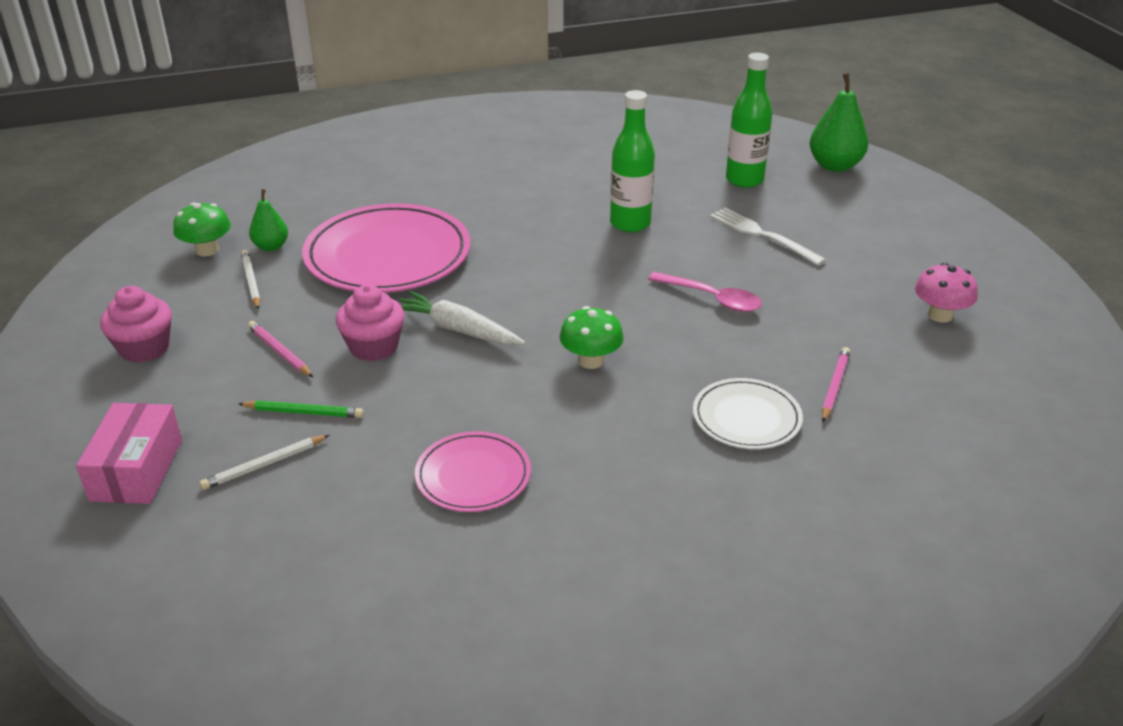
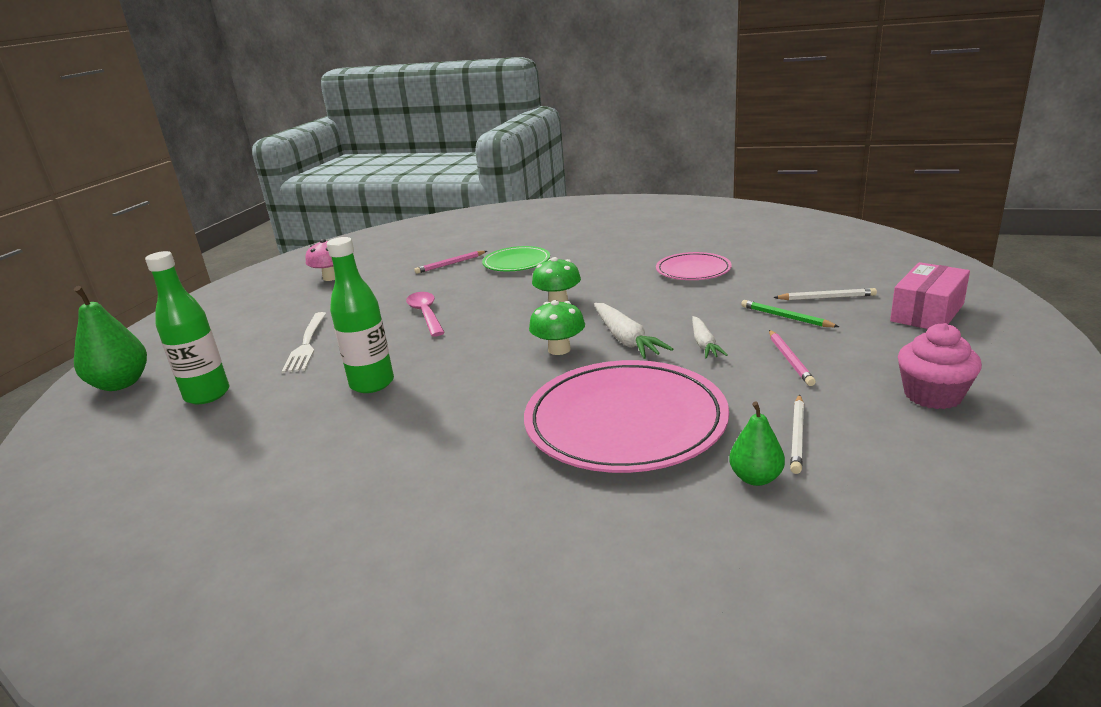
camera: 140 degrees left, 10 degrees down
green mushroom [173,202,231,256] -> green mushroom moved to [529,300,585,355]
pink cupcake [336,284,405,361] -> white carrot [692,316,728,359]
white plate [693,378,803,449] -> green plate [482,246,550,271]

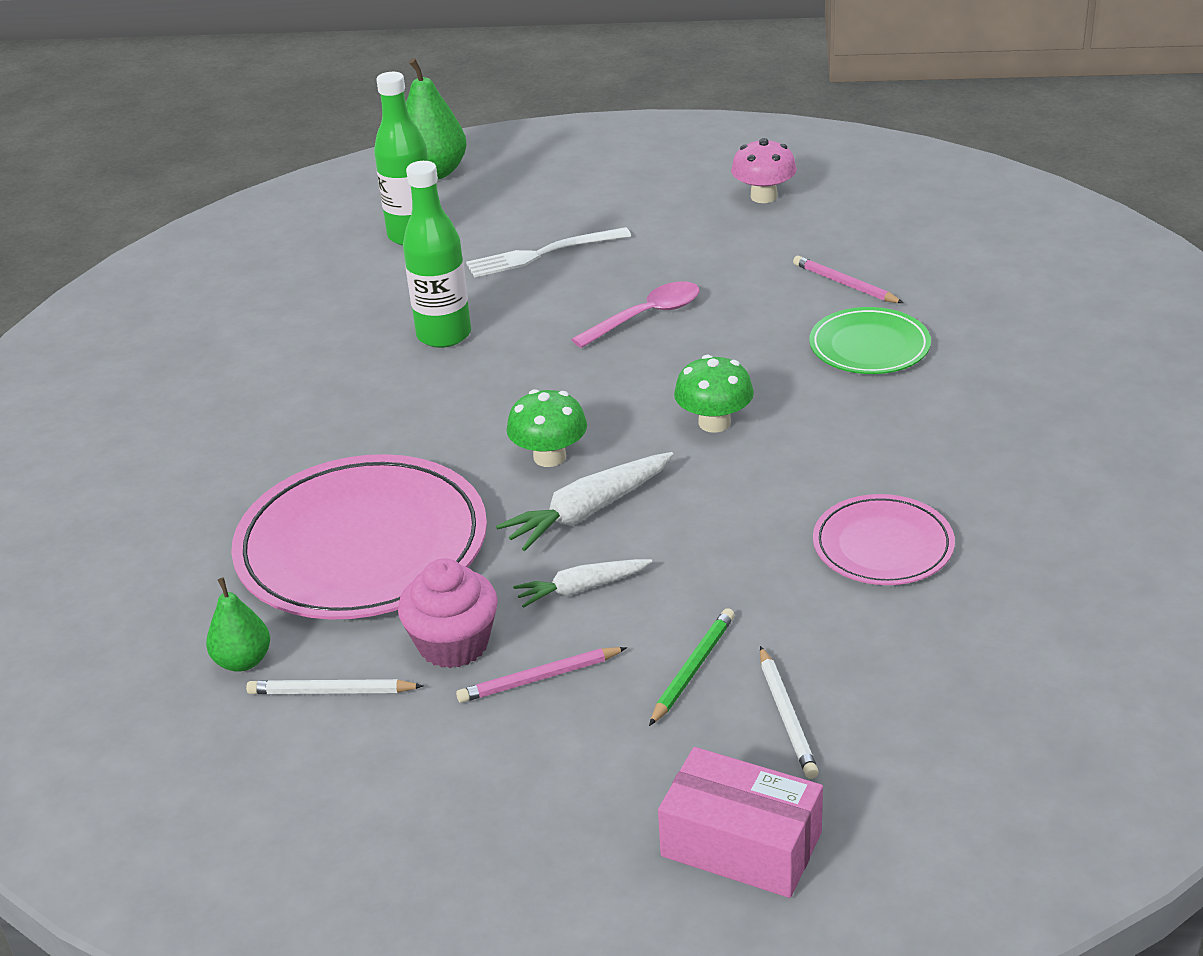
camera: 75 degrees right, 10 degrees up
pink cupcake [898,323,982,409] -> pink cupcake moved to [398,558,498,668]

